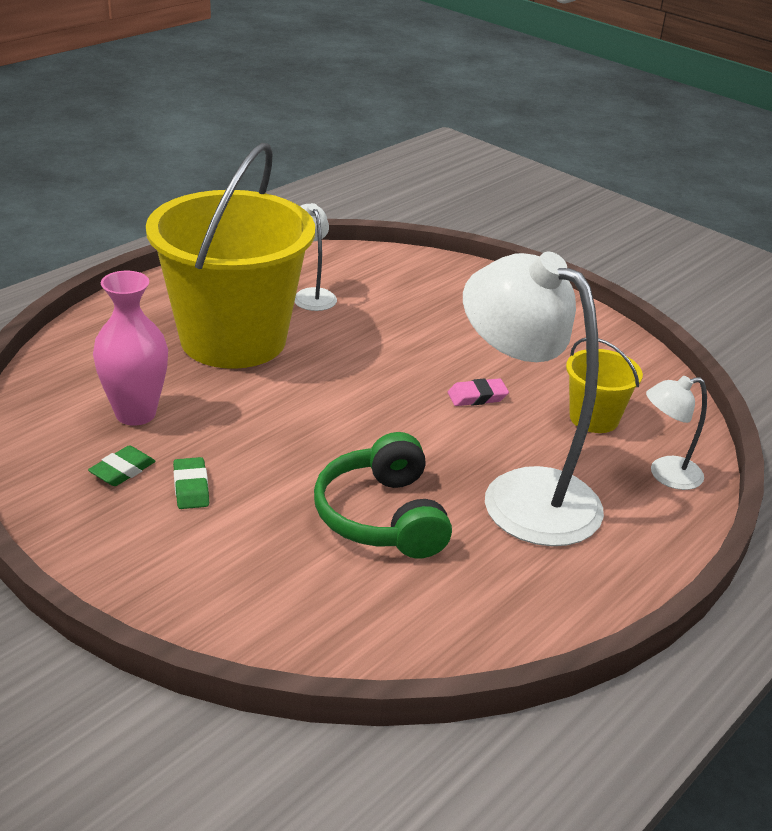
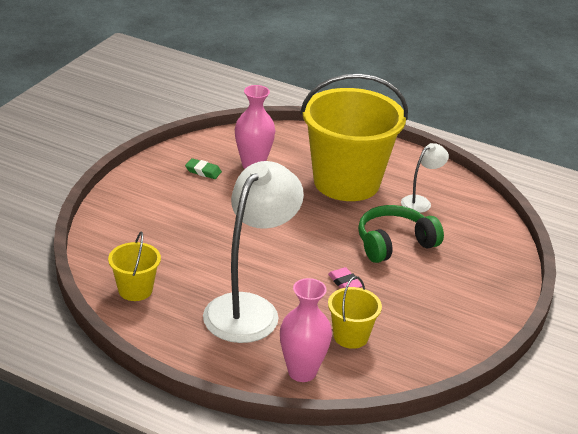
camera: 75 degrees right, 0 degrees up
green eraser [173,457,209,509] -> none
green headphones [314,432,452,558] -> green headphones moved to [358,205,444,263]
white lamp [646,376,707,490] -> pink vase [280,278,332,382]
none -> yellow bucket [108,232,161,301]

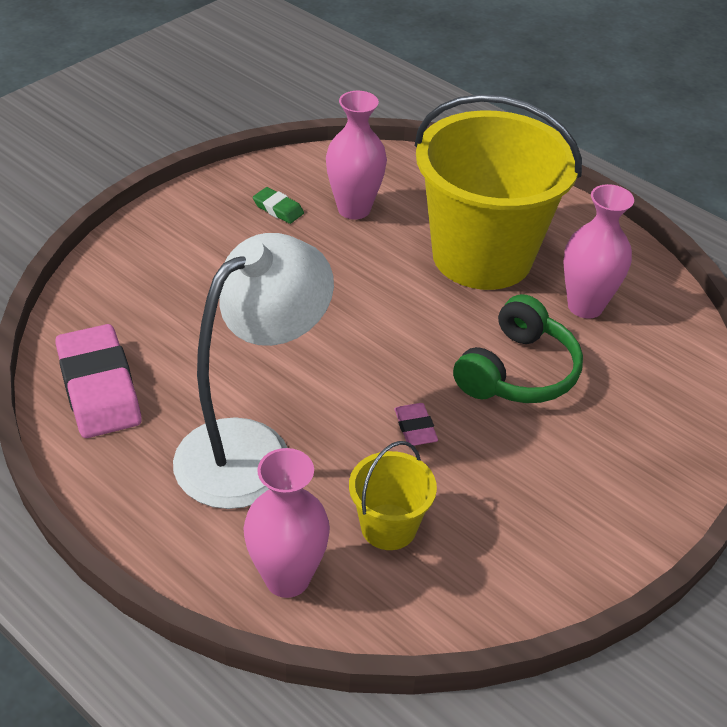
camera: 15 degrees right, 10 degrees up
yellow bucket [108,232,161,301] -> pink eraser [56,324,141,438]
green headphones [358,205,444,263] -> green headphones turned 135 degrees clockwise [453,294,583,403]
white lamp [401,143,449,213] -> pink vase [563,184,634,319]

